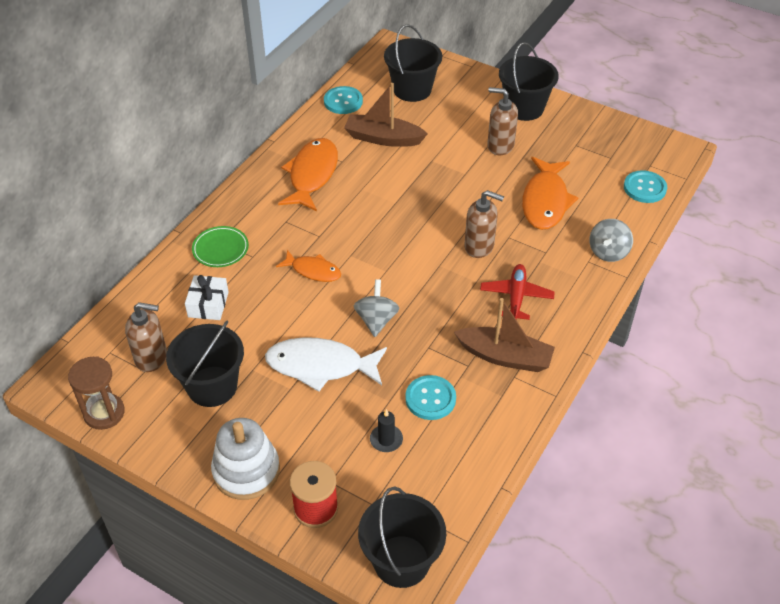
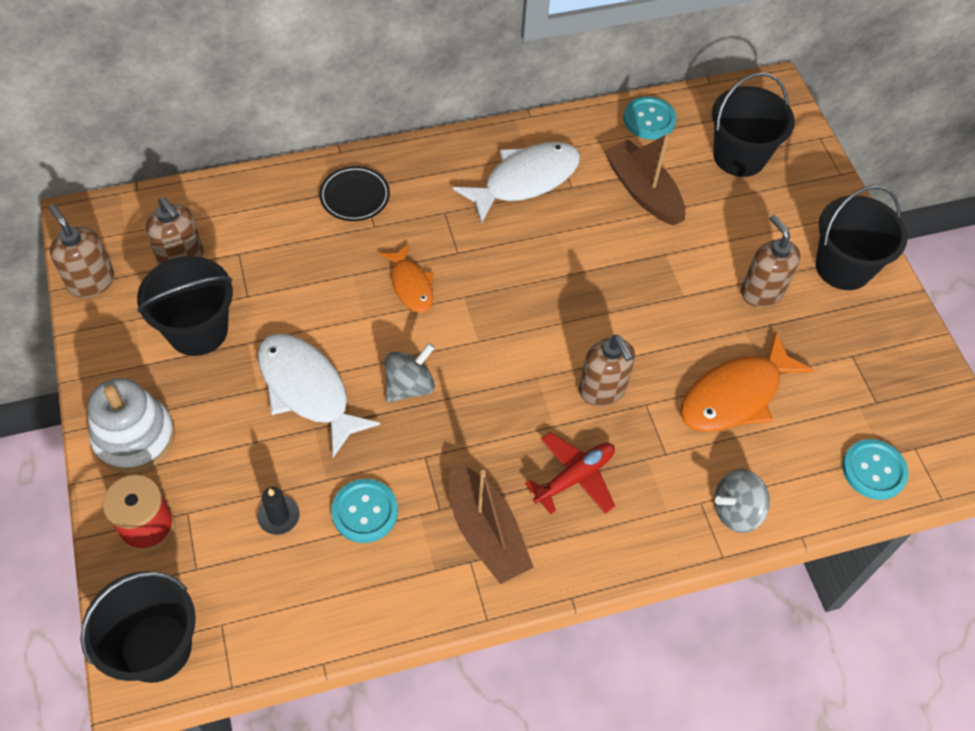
camera: 40 degrees right, 10 degrees up
brown hourglass [68,356,125,430] -> brown soap dispenser [48,204,114,298]
white gift [185,275,229,320] -> none
green plate [192,226,249,267] -> black plate [319,166,390,221]
orange fish [278,138,338,211] -> white fish [453,142,580,224]

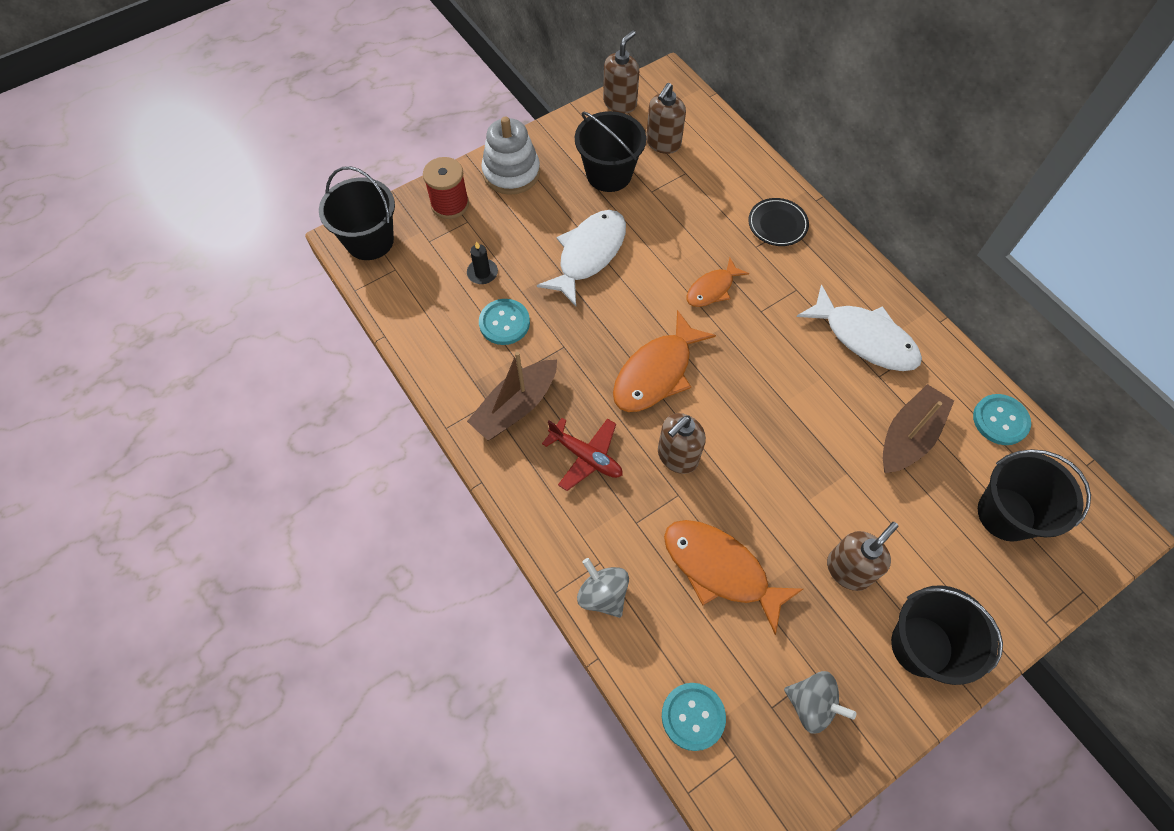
camera: 75 degrees right, 5 degrees up
grey spinning top [385,343,435,403] -> grey spinning top moved to [784,671,856,734]
none -> orange fish [613,310,716,412]

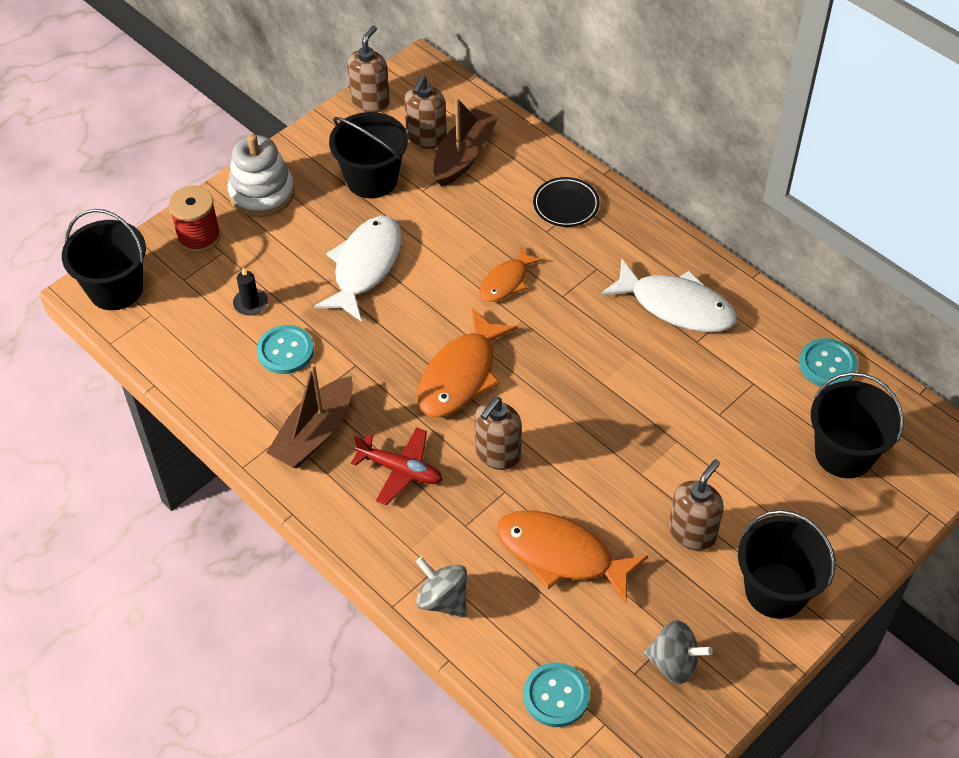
camera: 10 degrees left, 10 degrees down
brown boat [883,384,954,473] -> brown boat moved to [433,98,499,187]

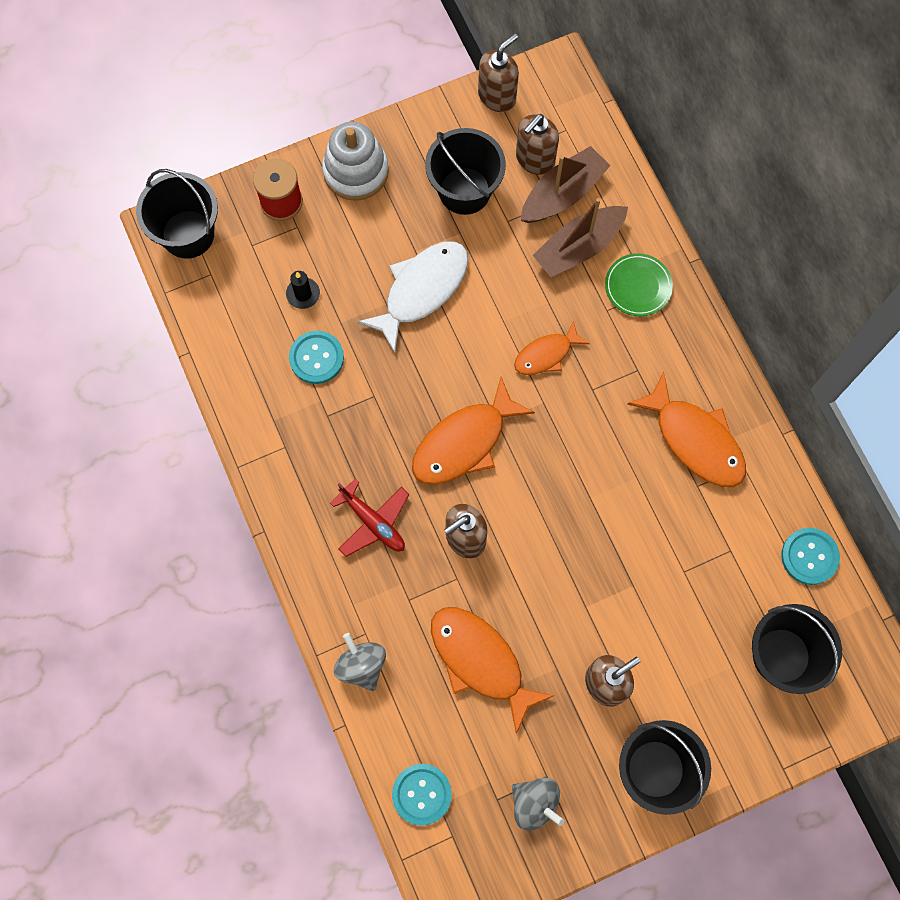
camera: 20 degrees right, 20 degrees up
brown boat [266,364,353,468] -> brown boat moved to [533,198,628,277]
black plate [533,177,600,227] -> green plate [605,253,673,316]
white fish [600,259,737,332] -> orange fish [627,371,746,487]

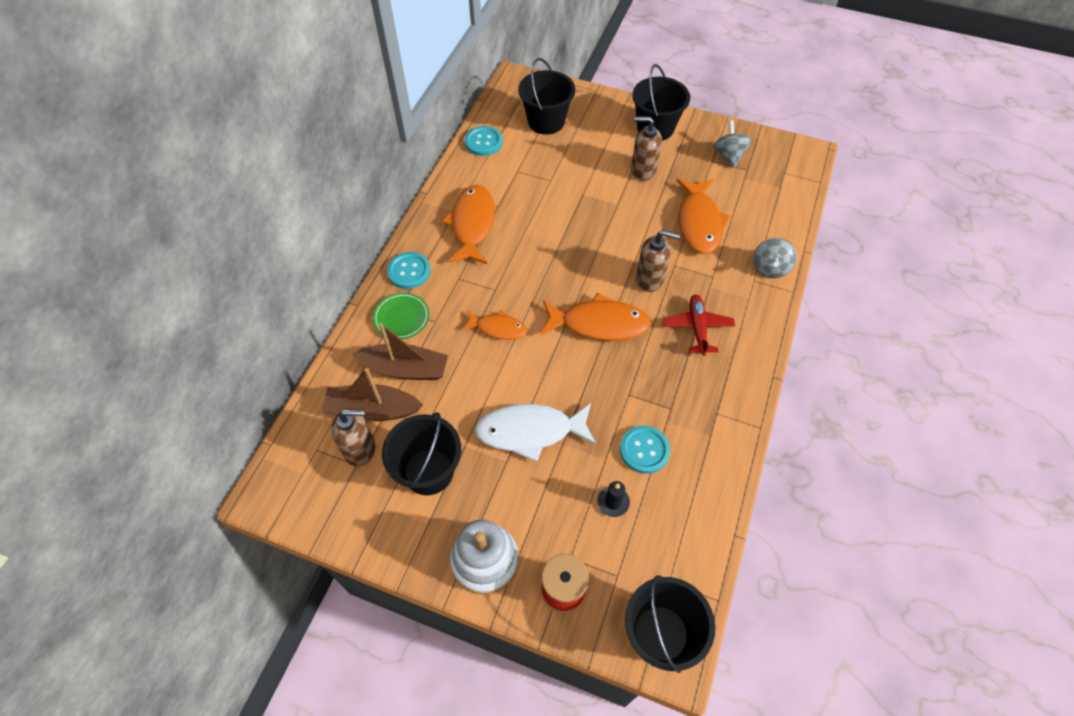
camera: 135 degrees left, 15 degrees down
turquoise button [392,764,452,826] -> turquoise button moved to [387,252,431,289]
brown soap dispenser [478,33,519,112] -> none

